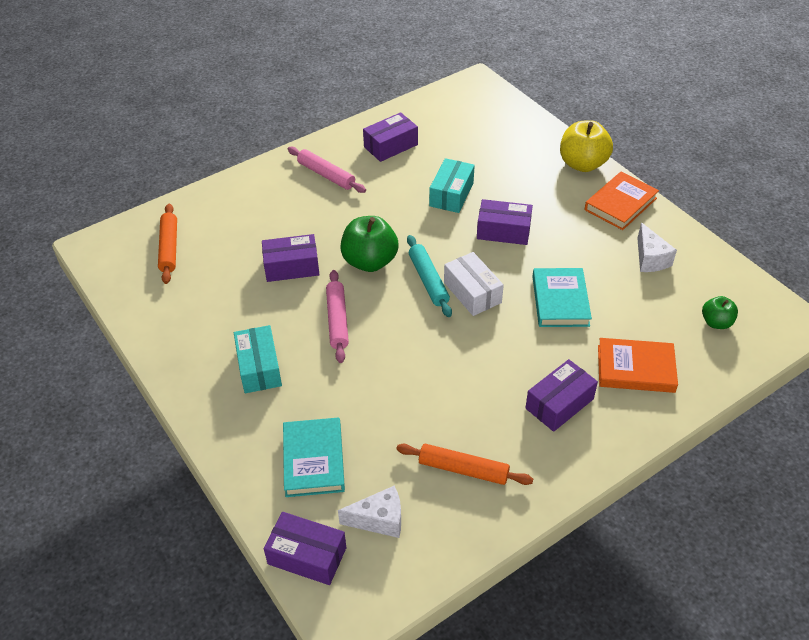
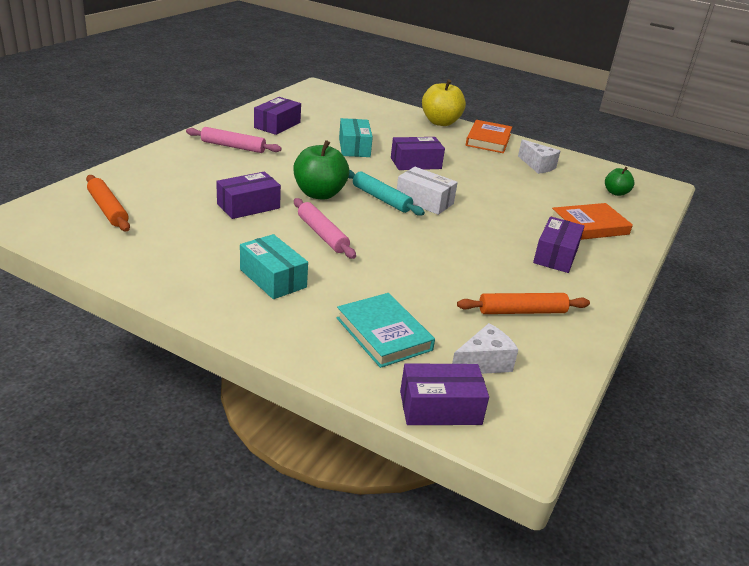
camera: 30 degrees left, 15 degrees down
turquoise book [532,268,592,327] -> none

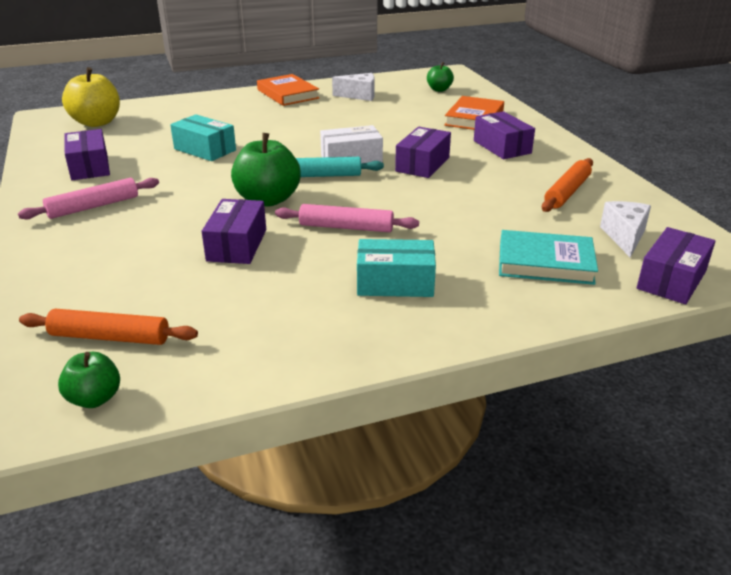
camera: 45 degrees left, 0 degrees up
purple box [391,137,445,170] -> purple box moved to [395,127,451,178]
yellow apple [422,79,466,126] -> yellow apple moved to [62,67,120,127]
none -> green apple [58,352,120,408]

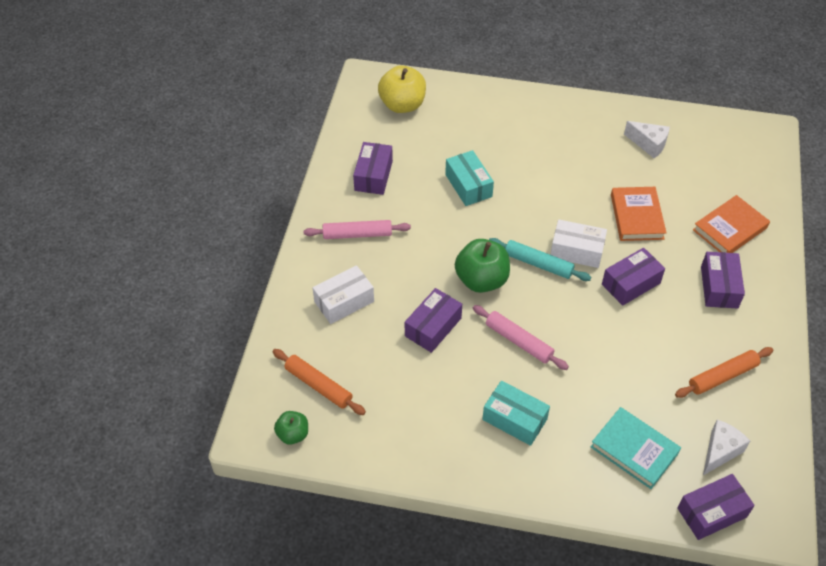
camera: 30 degrees right, 20 degrees up
orange book [257,74,320,106] -> orange book moved to [611,187,666,241]
green apple [427,62,454,92] -> none
none -> white box [312,265,374,324]

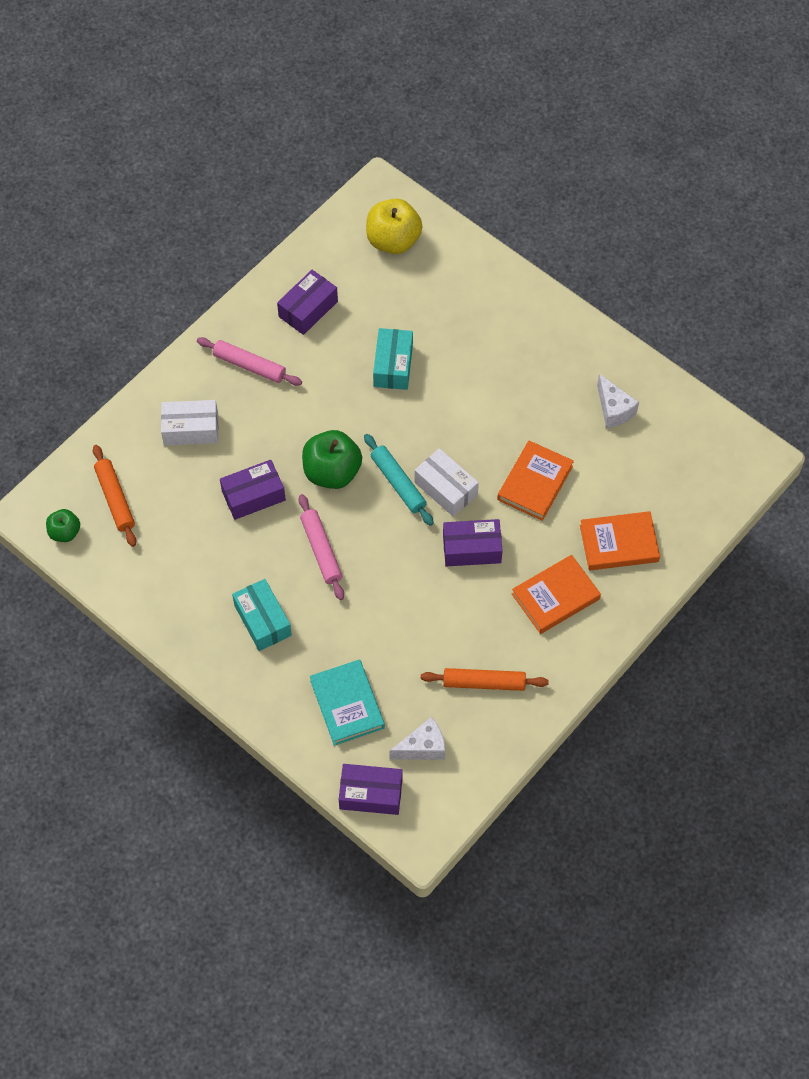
camera: 30 degrees right, 10 degrees up
purple box [701,252,745,309] -> orange book [512,555,601,634]

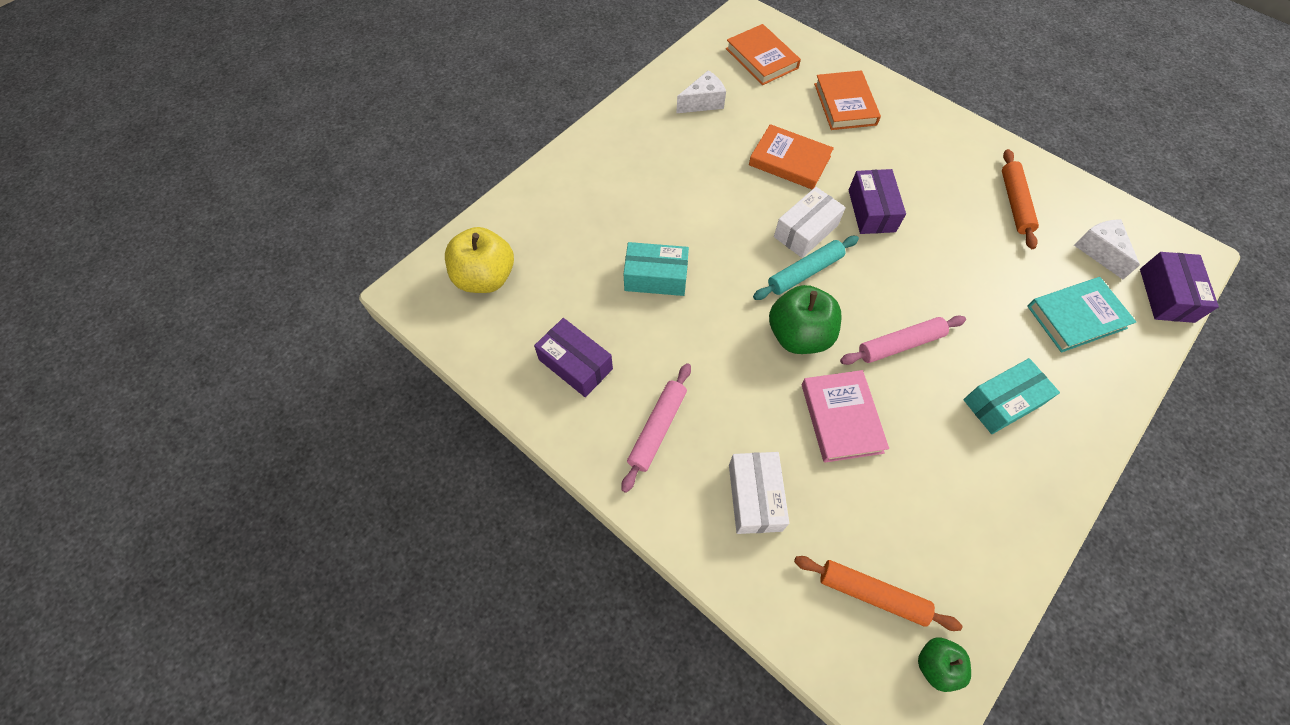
camera: 90 degrees left, 0 degrees up
orange rolling pin [93,445,136,547] -> orange rolling pin turned 45 degrees clockwise [794,556,962,631]
purple box [220,460,286,520] -> pink book [801,370,889,463]
orange book [512,555,601,634] -> orange book moved to [726,24,801,85]

